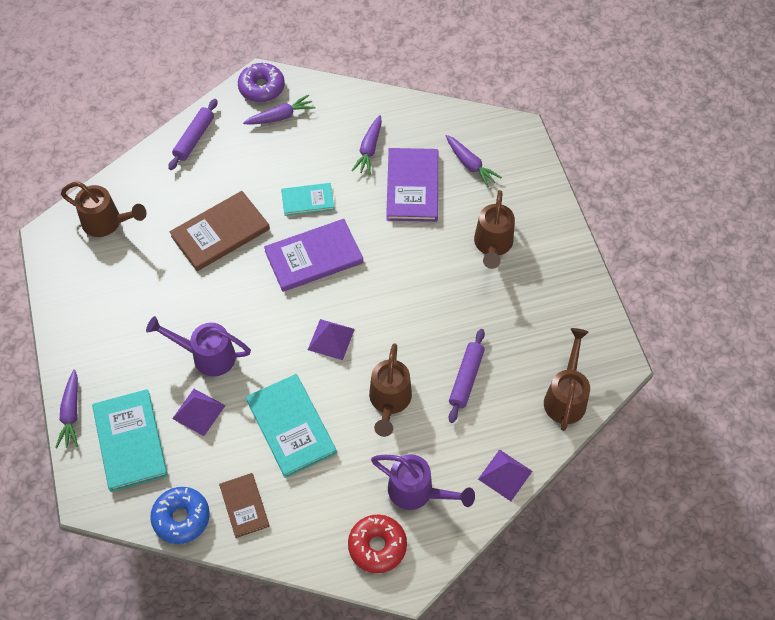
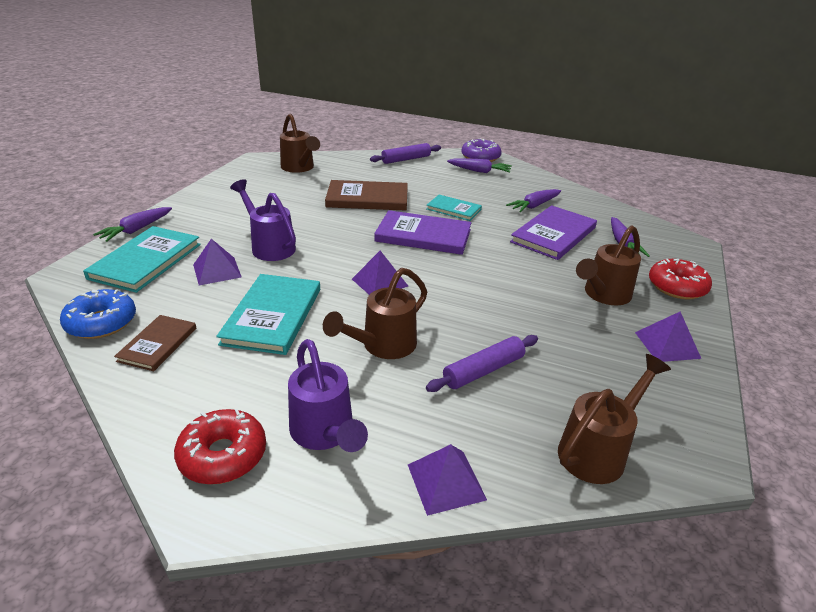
camera: 35 degrees right, 25 degrees down
none -> purple pyramid [635,312,701,362]
none -> red donut [649,259,712,300]

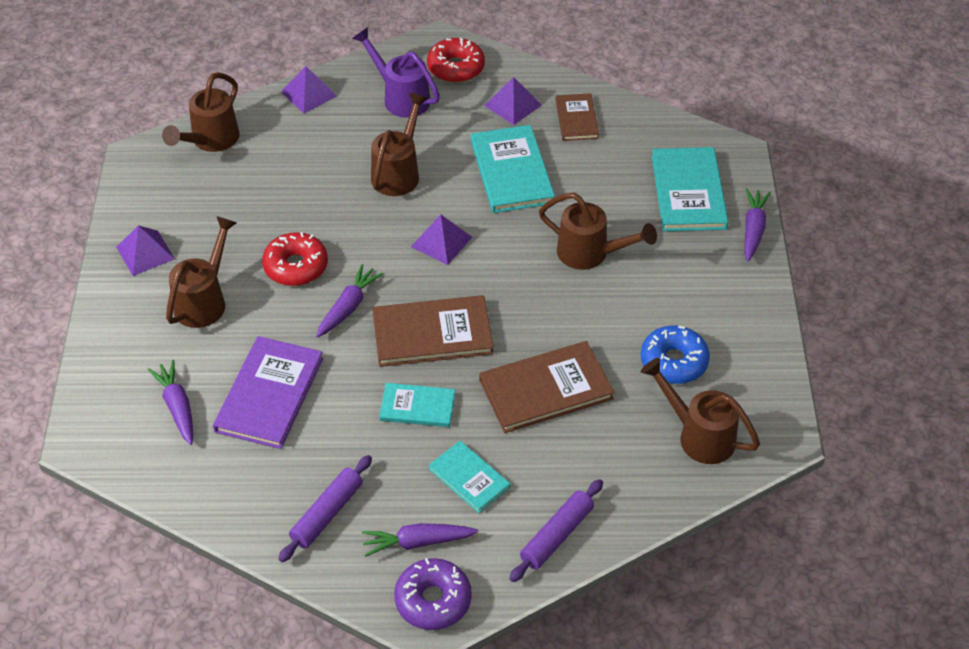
camera: 160 degrees right, 15 degrees up
blue donut [60,289,136,339] -> blue donut moved to [641,326,710,384]
purple pyramid [193,239,242,285] -> purple pyramid moved to [484,77,542,125]
purple watering can [230,179,296,261] -> brown watering can [539,193,657,270]
purple book [374,210,471,255] -> brown book [372,295,494,367]
purple rolling pin [426,335,538,392] -> purple rolling pin moved to [278,455,372,562]
purple carrot [506,189,561,212] -> purple carrot moved to [316,264,384,338]
red donut [649,259,712,300] -> red donut moved to [262,232,328,286]
none -> turquoise book [428,441,510,513]

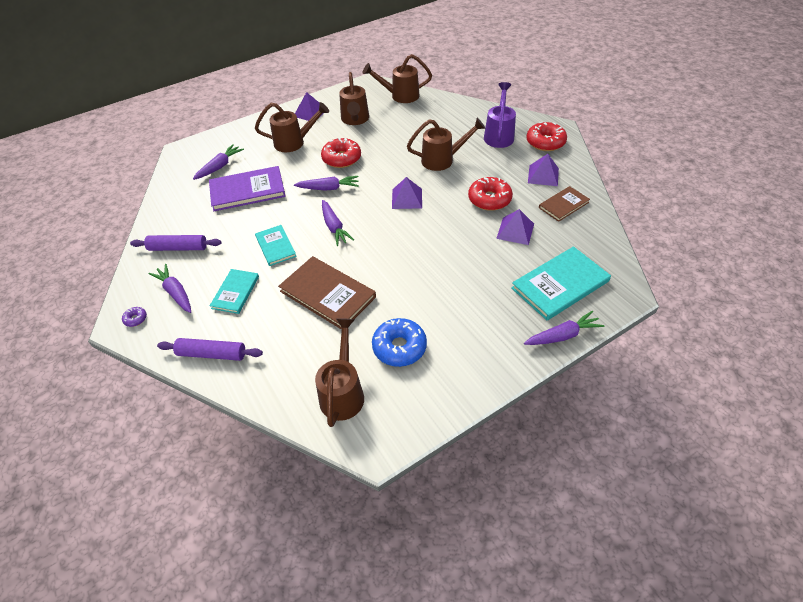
camera: 60 degrees right, 0 degrees up
purple pyramid [281,66,337,113] -> purple pyramid moved to [496,209,534,245]
brown book [372,295,494,367] -> purple carrot [322,200,354,246]
purple donut [394,558,472,630] -> purple donut [122,307,147,327], size x0.46
turquoise book [471,125,555,213] -> red donut [468,177,513,211]
brown watering can [539,193,657,270] -> brown watering can moved to [339,72,369,125]

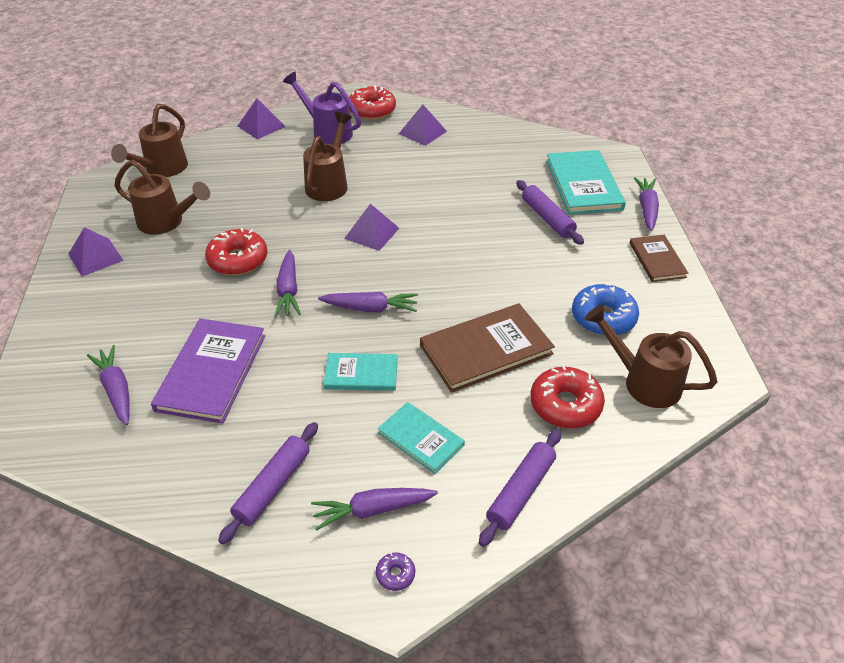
camera: 65 degrees left, 5 degrees down
brown watering can [255,102,329,152] -> none
purple carrot [294,176,359,191] -> purple carrot turned 150 degrees clockwise [274,250,301,317]
red donut [468,177,513,211] -> red donut moved to [530,365,605,428]
purple pyramid [496,209,534,245] -> purple pyramid moved to [238,98,286,140]
brown book [539,186,590,222] -> brown book moved to [630,235,688,282]
none -> purple rolling pin [516,180,584,245]

